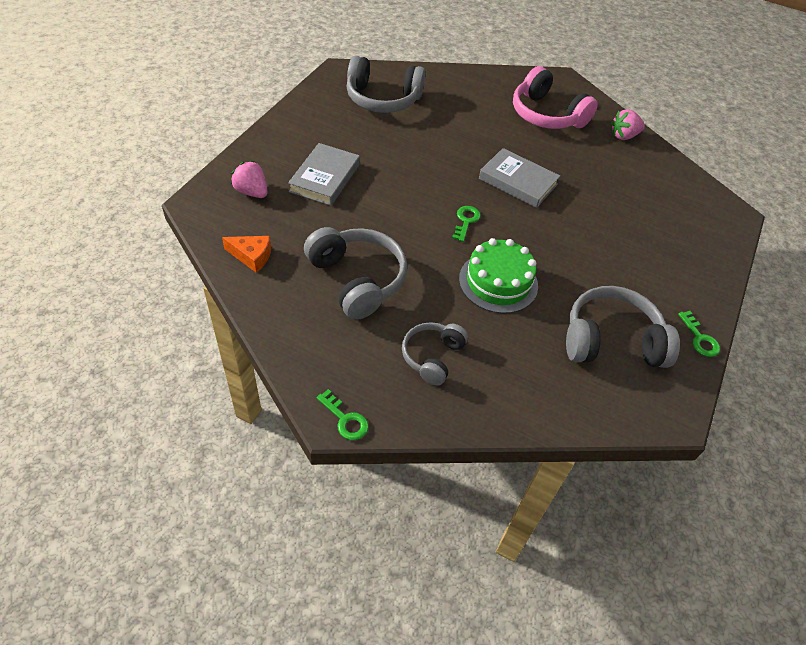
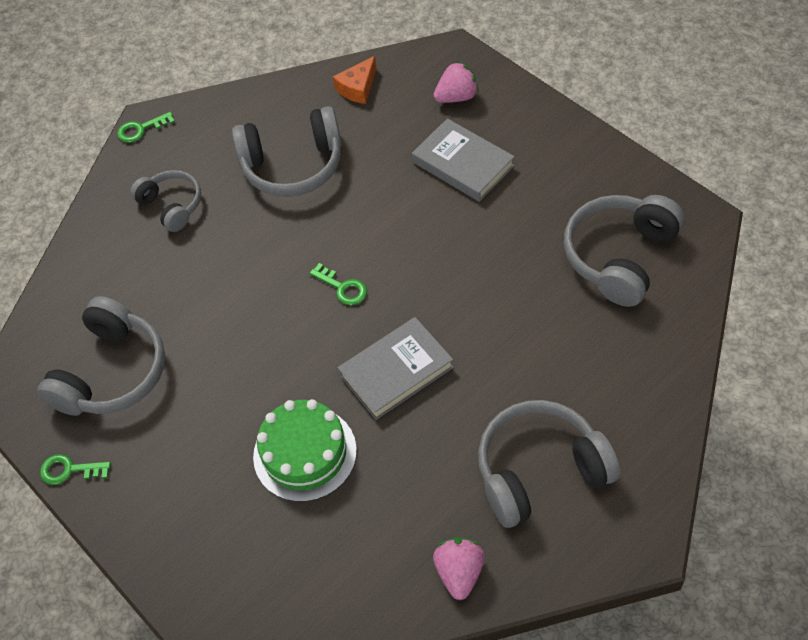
camera: 120 degrees right, 5 degrees up
green cake [459,238,538,314] -> green cake moved to [253,399,357,502]
pink headphones [513,66,598,129] -> grey headphones [478,400,621,528]

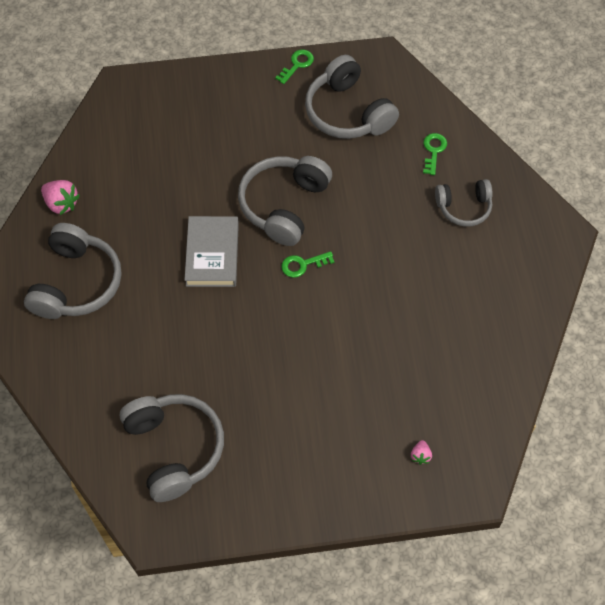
camera: 120 degrees right, 5 degrees up
green key [117,112,175,143] -> green key moved to [423,133,447,175]
grey headphones [232,106,341,197] -> grey headphones moved to [238,156,332,246]
green cake [253,399,357,502] -> none
orange cheese [333,56,377,104] -> none
grey book [412,118,515,202] -> none
pink strawberry [434,61,479,103] -> pink strawberry [411,440,432,465], size x0.55

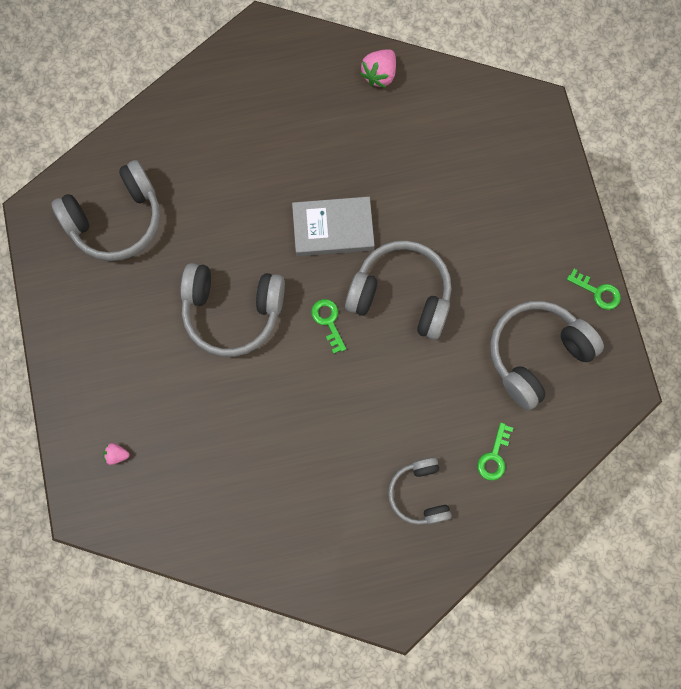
camera: 85 degrees right, 15 degrees up
grey headphones [24,223,121,319] -> grey headphones moved to [180,263,285,357]
green key [423,133,447,175] -> green key turned 105 degrees clockwise [477,423,513,481]

